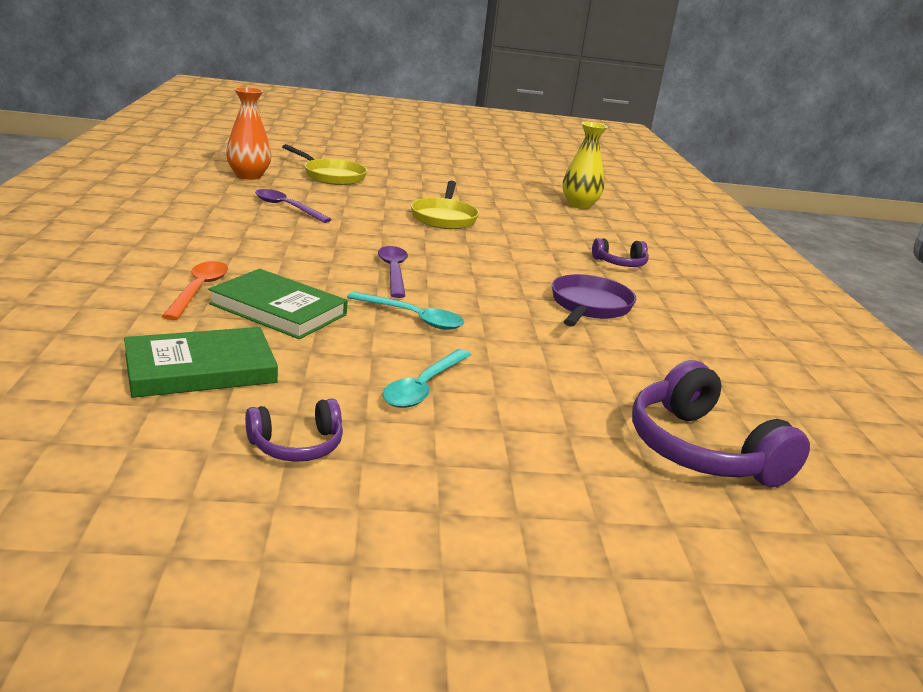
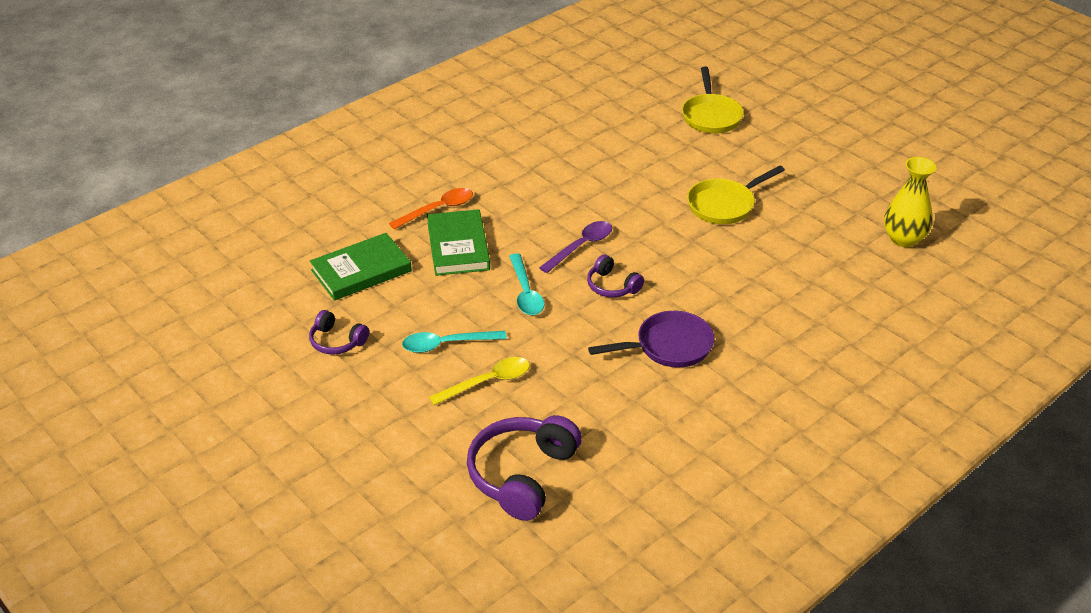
camera: 55 degrees right, 15 degrees up
green book [124,327,278,398] -> green book turned 60 degrees counterclockwise [310,233,412,301]
orange vase [226,87,271,180] -> none
purple spoon [255,189,332,223] -> none
purple headphones [592,238,649,267] -> purple headphones moved to [587,254,644,297]
none -> yellow spoon [429,357,530,405]

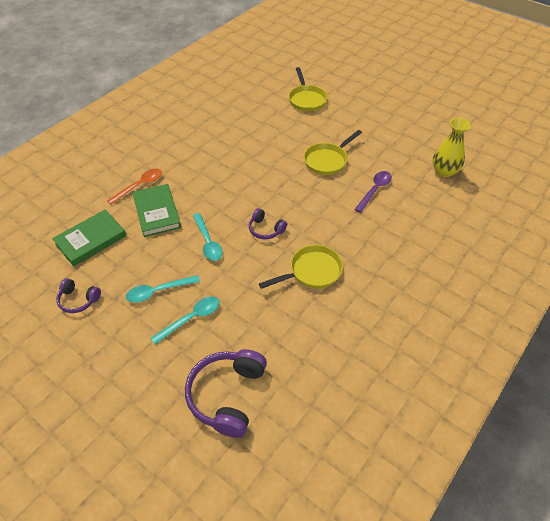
camera: 10 degrees left, 10 degrees up
yellow spoon [429,357,530,405] -> turquoise spoon [151,296,220,345]
purple spoon [539,221,612,273] -> purple spoon moved to [354,171,392,213]
purple pan [588,311,715,367] -> yellow pan [259,245,343,289]

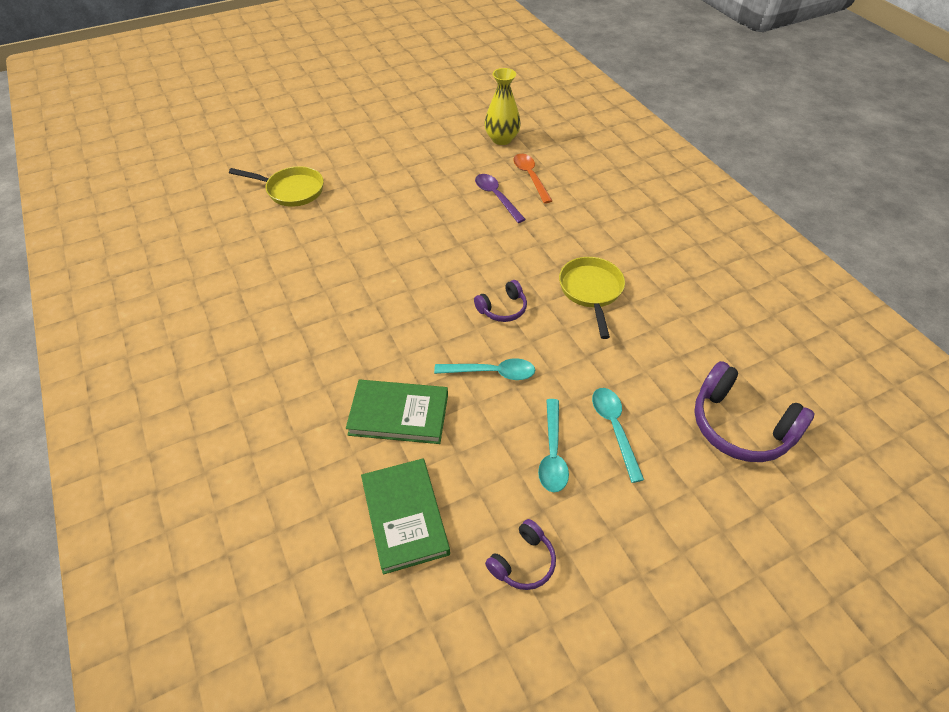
camera: 65 degrees left, 0 degrees up
orange spoon [107,169,162,205] -> orange spoon moved to [513,154,552,204]
yellow pan [304,130,362,175] -> none

